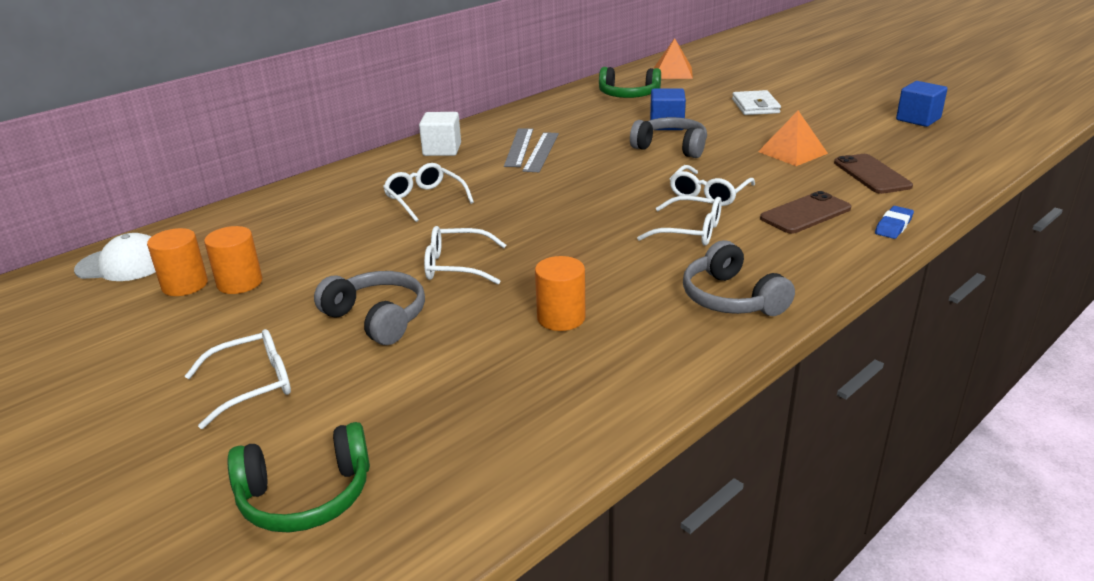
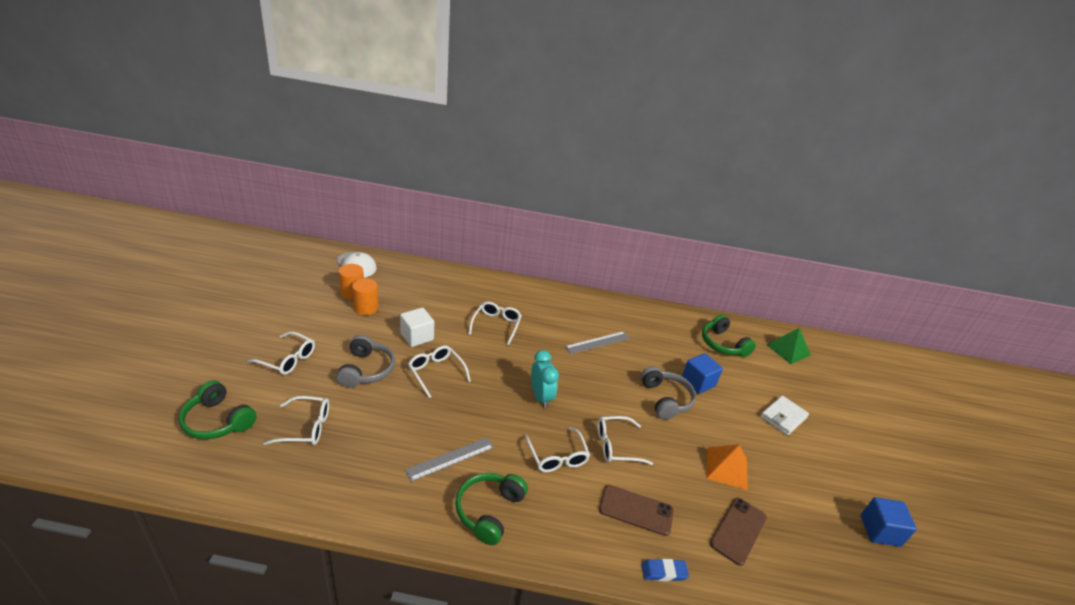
camera: 45 degrees right, 5 degrees up
white cube [419,112,461,156] -> white cube moved to [400,307,434,347]
grey ruler [504,128,533,167] -> grey ruler moved to [405,437,494,482]
orange cylinder [535,256,586,331] -> none
orange pyramid [654,38,693,79] -> green pyramid [766,328,811,364]
grey headphones [683,240,795,316] -> green headphones [455,473,528,545]
none -> white glasses [263,396,329,445]
none -> turquoise clock [531,350,559,408]

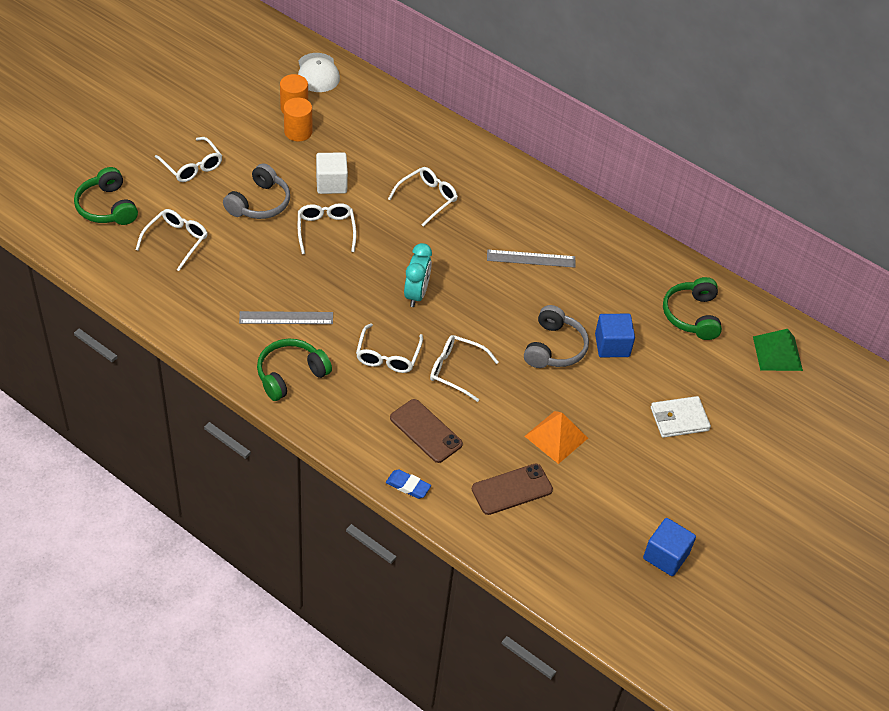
camera: 30 degrees right, 15 degrees up
white glasses [263,396,329,445] -> white glasses turned 90 degrees counterclockwise [136,209,208,271]

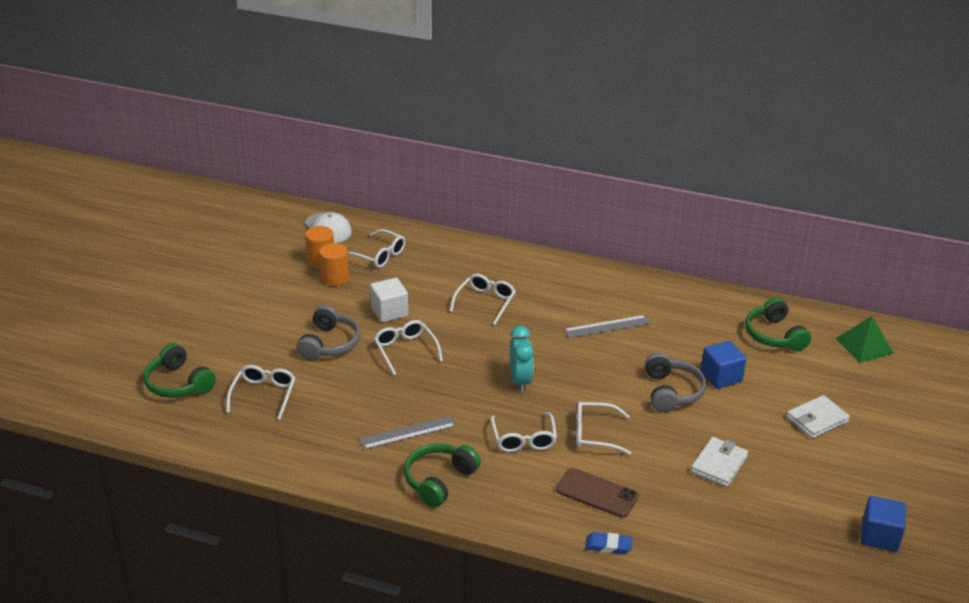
camera: 15 degrees left, 15 degrees down
white glasses [155,137,222,182] -> white glasses moved to [348,229,406,268]
brown phone [472,464,553,515] -> none
orange pyramid [525,411,588,464] -> white wallet [691,437,748,487]

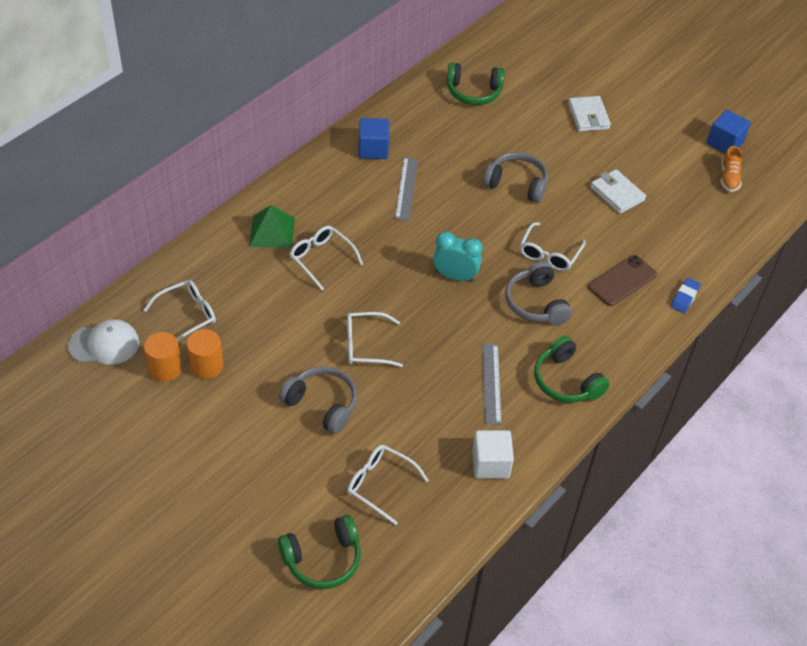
camera: 70 degrees left, 15 degrees up
white cube [370,278,408,322] -> white cube moved to [472,430,514,479]
white glasses [490,412,557,452] -> grey headphones [505,261,572,325]
blue cube [701,341,746,389] -> blue cube moved to [359,118,389,159]
green pyramid [835,316,894,363] -> green pyramid moved to [249,205,295,249]
none -> orange shoe [721,146,742,192]

